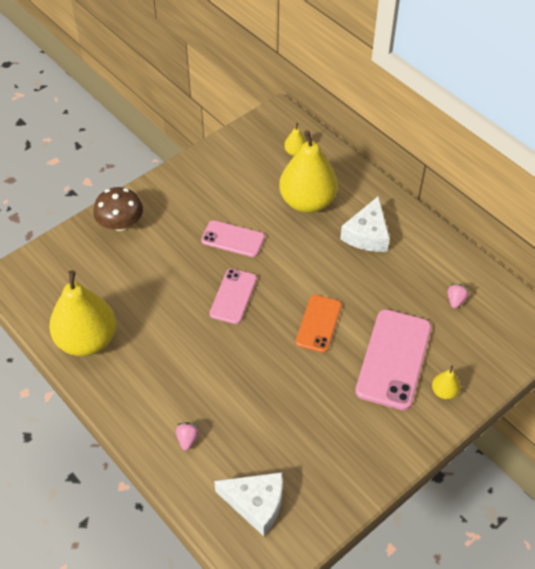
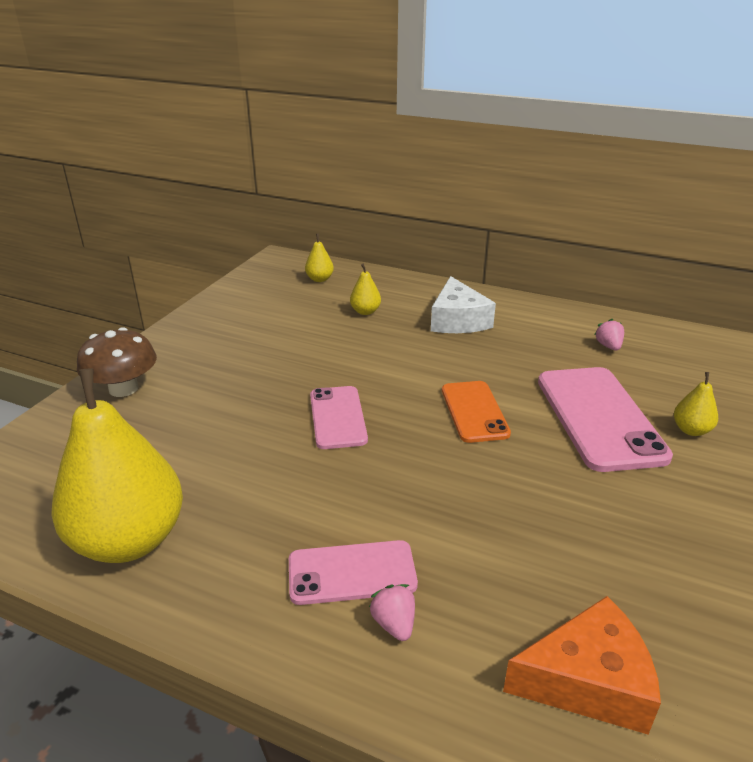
camera: 25 degrees left, 20 degrees down
pink phone [201,220,265,257] -> pink phone moved to [289,540,418,605]
white cheese [214,472,283,536] -> orange cheese [503,596,661,734]
yellow pear [279,130,338,213] -> yellow pear [350,264,381,315], size x0.42

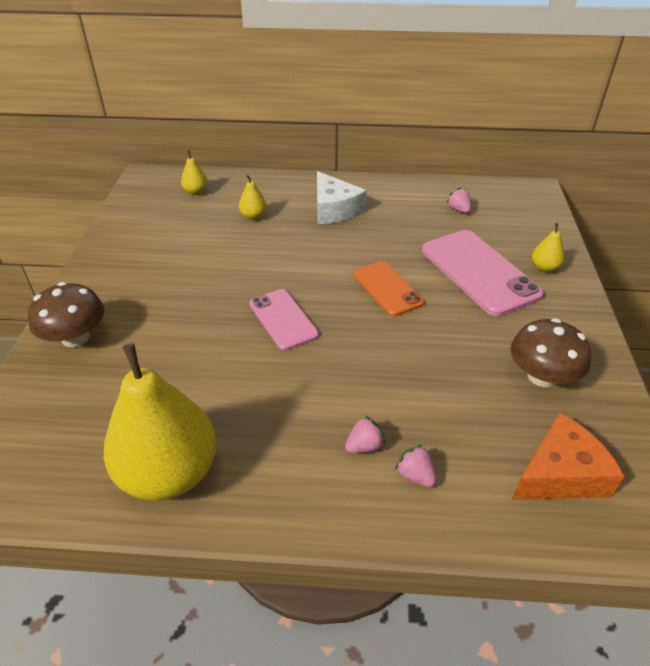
camera: 20 degrees left, 10 degrees up
pink phone [289,540,418,605] -> pink strawberry [345,416,385,453]
none -> brown mushroom [511,318,591,387]

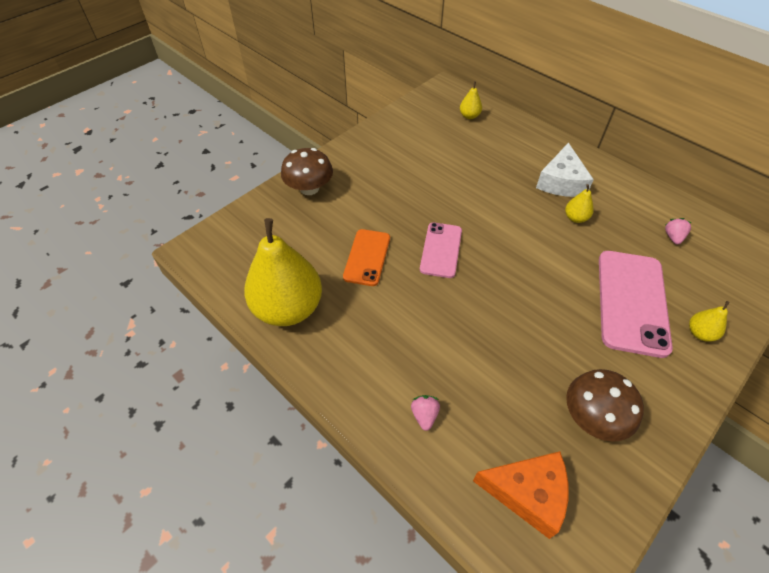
camera: 40 degrees right, 10 degrees up
yellow pear [239,175,267,220] -> yellow pear moved to [565,184,594,223]
pink strawberry [345,416,385,453] -> none
orange phone [353,261,424,316] -> orange phone moved to [343,229,390,286]

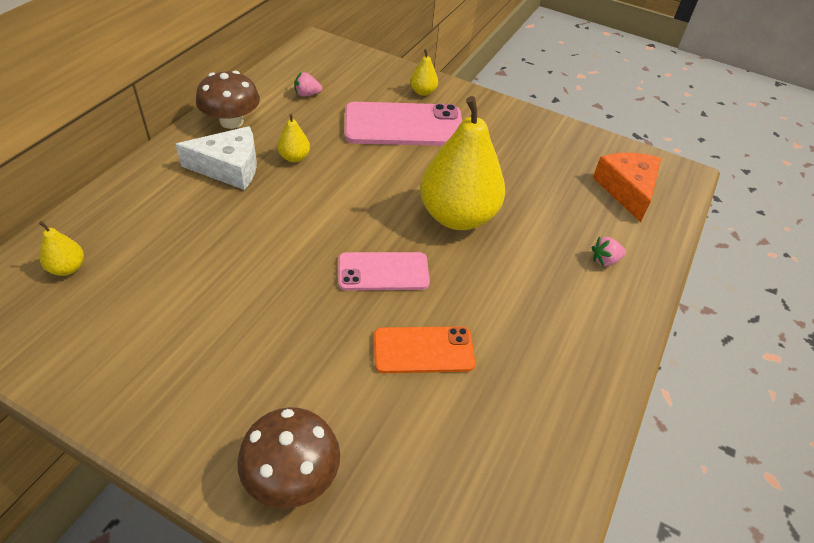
camera: 110 degrees left, 5 degrees down
yellow pear [244,218,322,326] -> yellow pear moved to [420,96,505,230]
brown mushroom [566,369,644,442] -> brown mushroom moved to [196,71,260,129]

